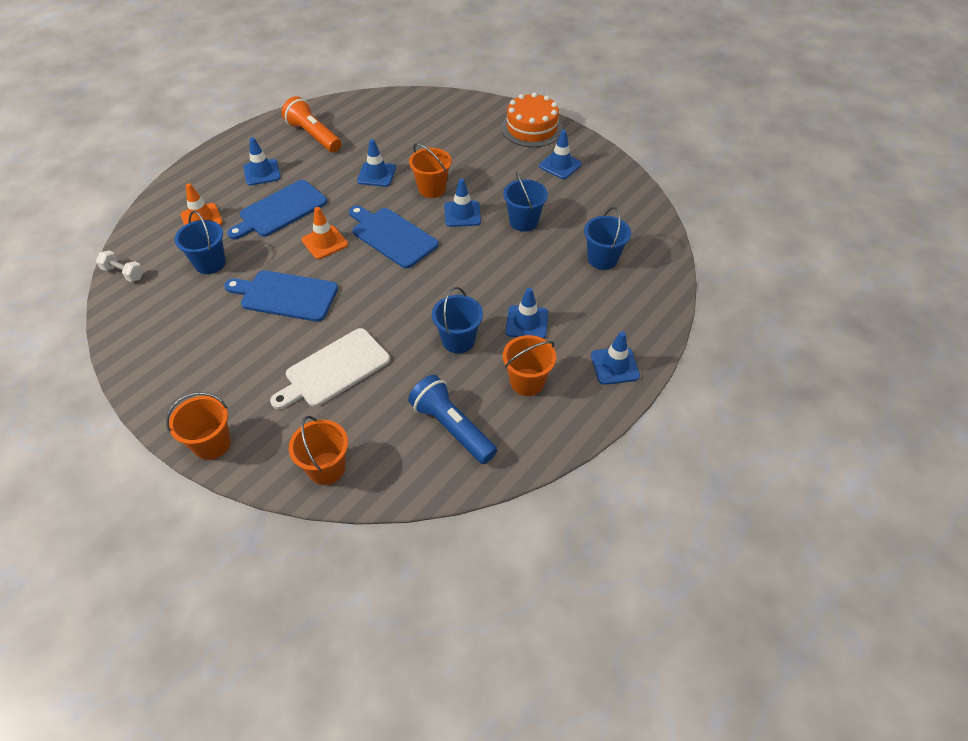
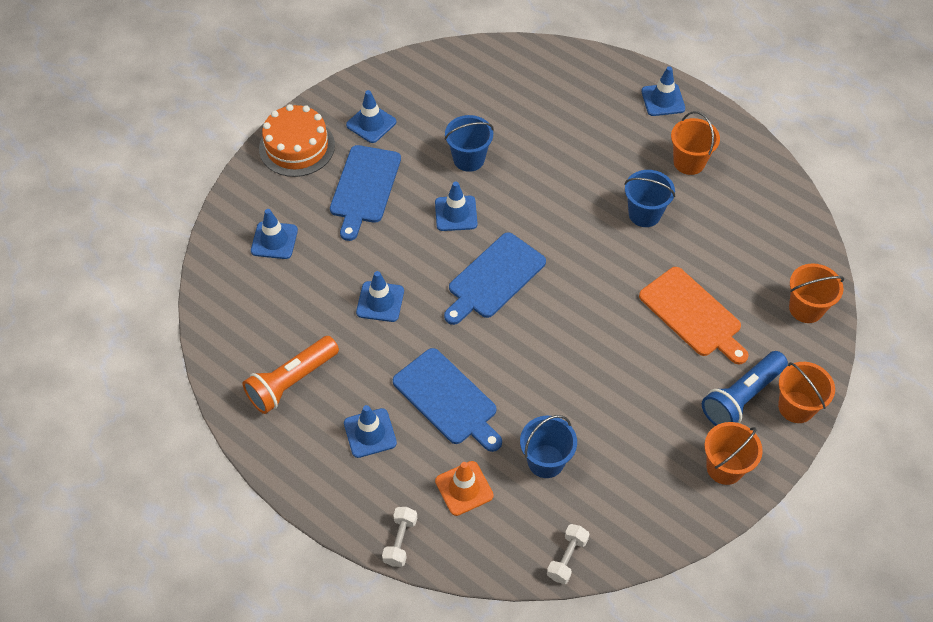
camera: 90 degrees left, 5 degrees up
blue cutting board [224,270,338,322] -> blue cutting board moved to [330,145,401,241]
white cutting board [270,328,390,410] -> orange cutting board [639,267,749,365]
orange traffic cone [302,207,348,259] -> none
blue flashlight [408,375,497,464] -> blue flashlight moved to [702,351,788,426]
orange bucket [409,143,452,198] -> orange bucket moved to [704,422,763,485]
blue traffic cone [506,288,548,339] -> blue traffic cone moved to [251,209,298,259]
blue bucket [584,207,631,270] -> none
none -> white dumbbell [382,507,417,567]

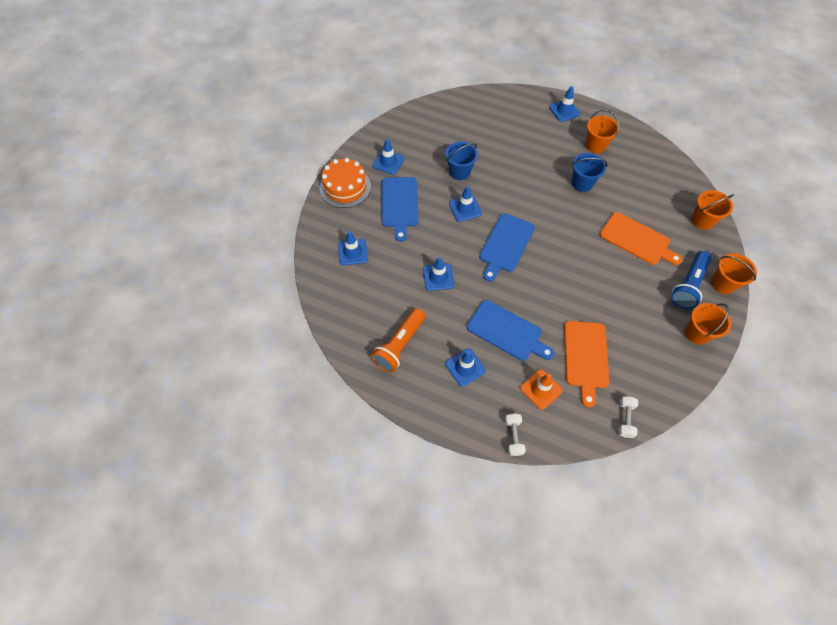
camera: 15 degrees left, 5 degrees up
blue bucket [520,415,577,478] -> orange cutting board [564,321,609,407]

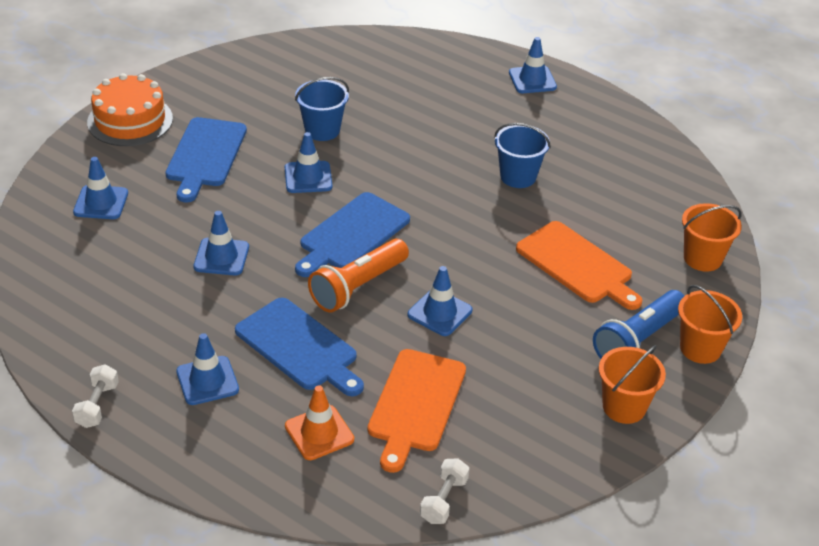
camera: 10 degrees right, 20 degrees down
orange flashlight [371,308,426,372] -> orange flashlight moved to [308,239,409,313]
blue traffic cone [373,139,405,175] -> blue traffic cone moved to [408,266,472,336]
white dumbbell [505,413,526,456] -> white dumbbell moved to [72,365,119,428]
orange bucket [586,110,619,154] -> none

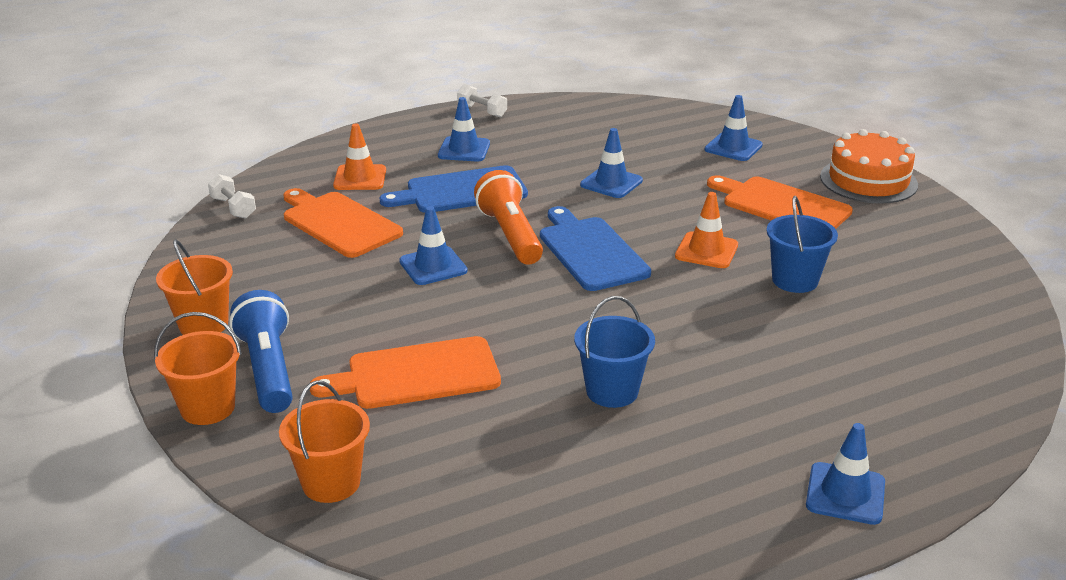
camera: 120 degrees right, 10 degrees down
blue cutting board [165,117,247,202] -> orange cutting board [707,175,853,229]
blue traffic cone [285,132,332,193] -> orange traffic cone [675,192,738,268]

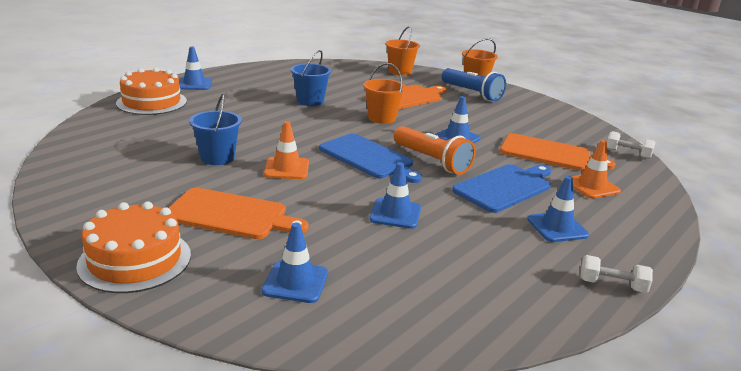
camera: 155 degrees right, 5 degrees down
orange bucket [156,239,233,335] -> orange bucket moved to [363,63,406,124]
none -> orange cake [116,67,187,115]

